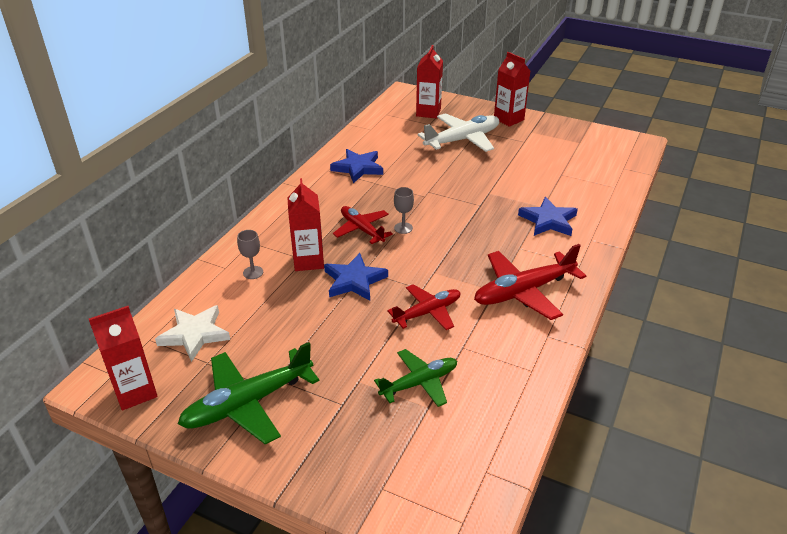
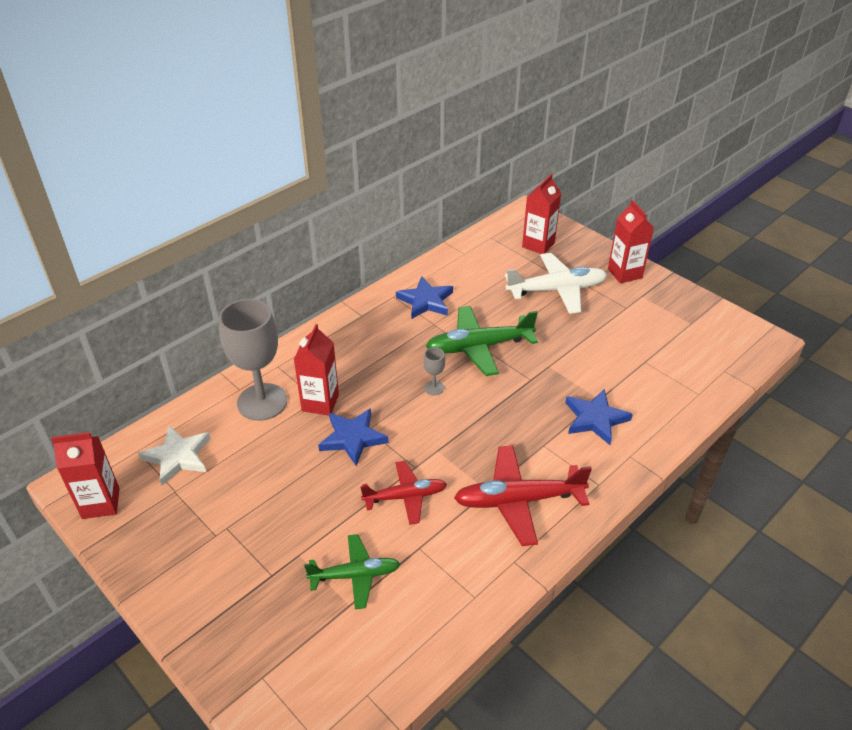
camera: 20 degrees right, 5 degrees up
green plane [178,342,320,444] -> green plane moved to [426,306,538,376]
grey goblet [237,230,263,279] -> grey goblet [219,299,287,421], size x2.41
red plane [333,206,393,244] -> none

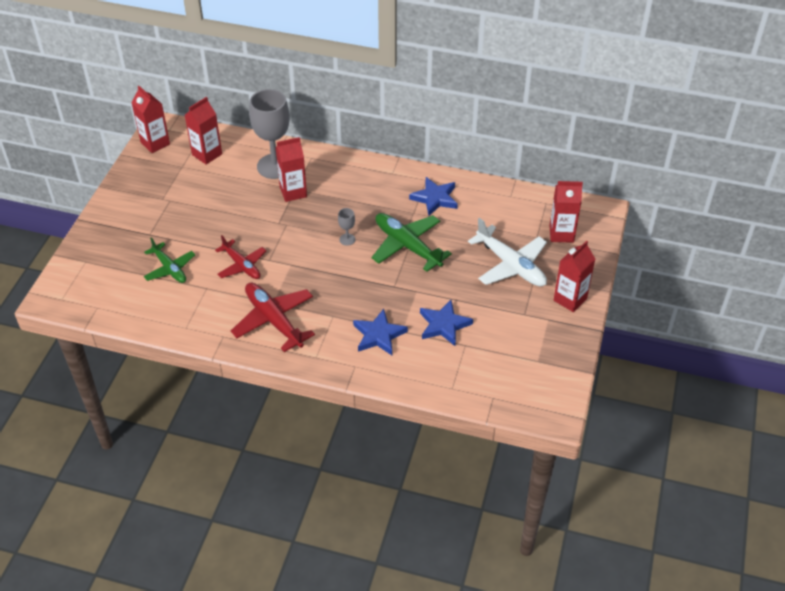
camera: 60 degrees right, 5 degrees up
white star [138,425,211,486] -> red carton [185,97,222,165]
blue star [318,408,388,466] -> blue star moved to [420,300,473,346]

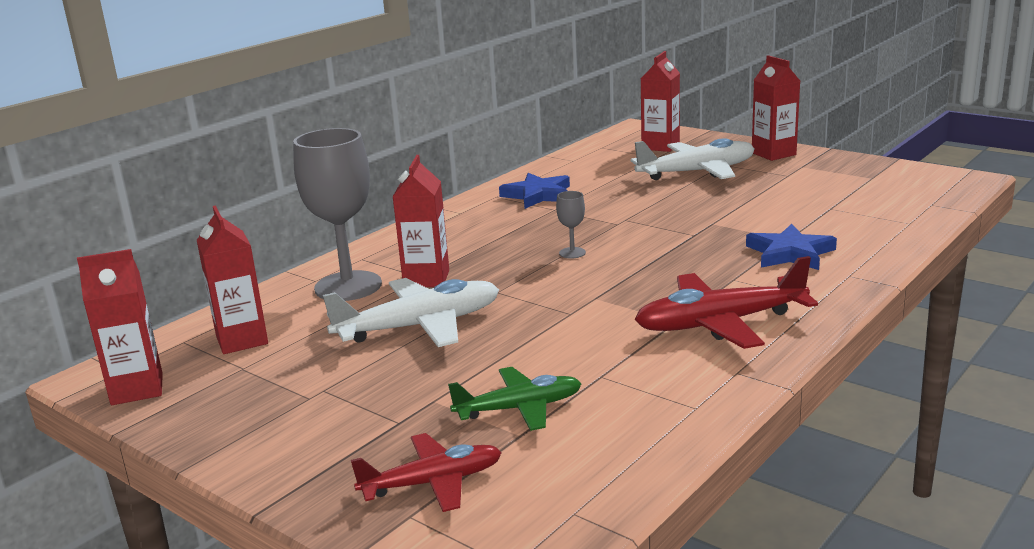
camera: 65 degrees left, 25 degrees down
red plane [215,235,266,279] -> red plane moved to [351,433,502,512]
green plane [371,213,452,272] -> none
blue star [420,300,473,346] -> none
none -> white plane [323,278,499,347]

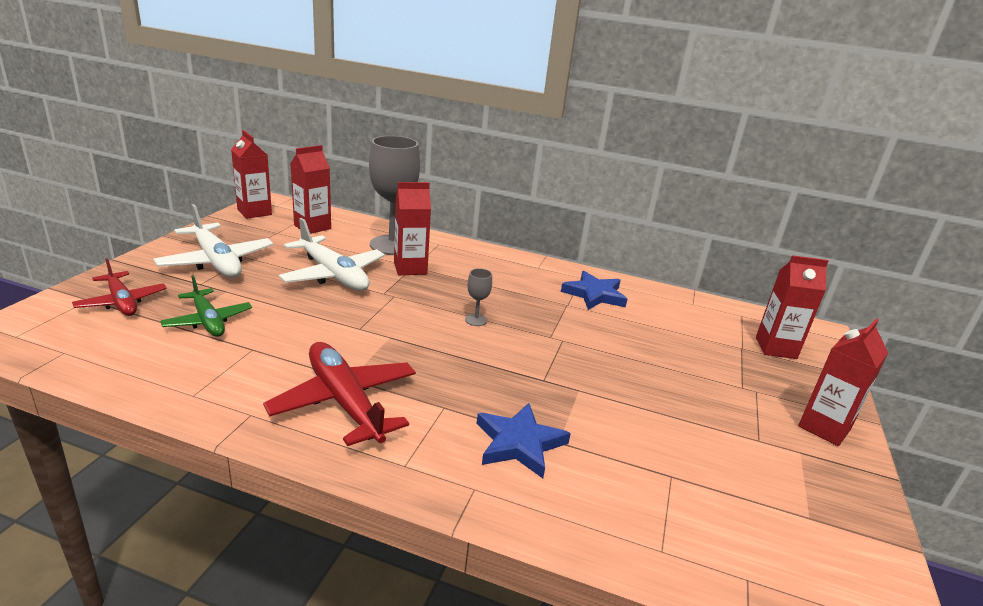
camera: 65 degrees right, 5 degrees up
white plane [630,138,754,180] -> white plane moved to [153,204,274,278]

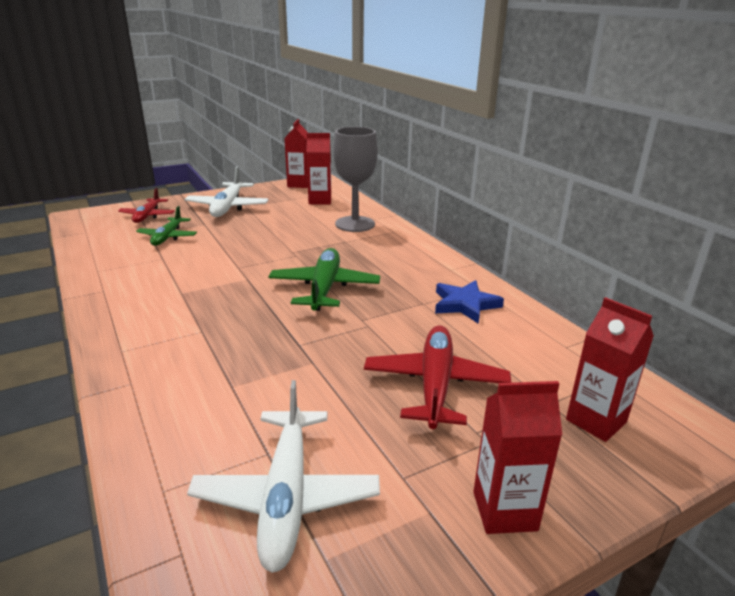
camera: 45 degrees right, 0 degrees up
red plane [263,342,416,446] -> red plane moved to [364,325,511,429]
white plane [279,218,385,291] -> white plane moved to [187,380,380,573]
red carton [394,182,431,275] -> none
grey goblet [465,268,492,326] -> green plane [269,248,380,311]
blue star [477,403,571,478] -> none

